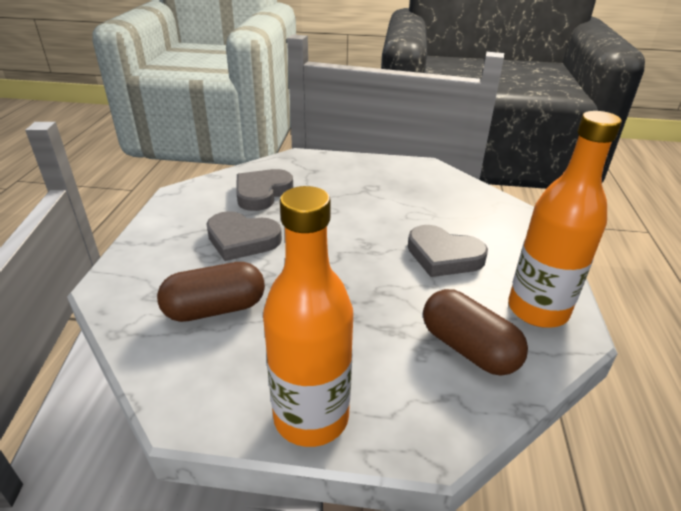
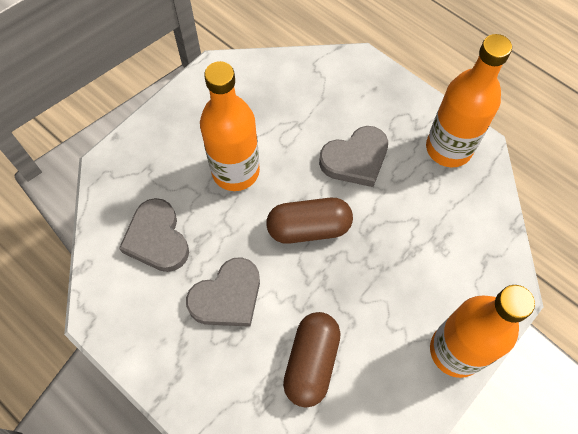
camera: 55 degrees left, 30 degrees up
brown capsule [423,289,528,376] -> brown capsule moved to [266,198,353,244]
none -> orange bottle [200,61,260,191]

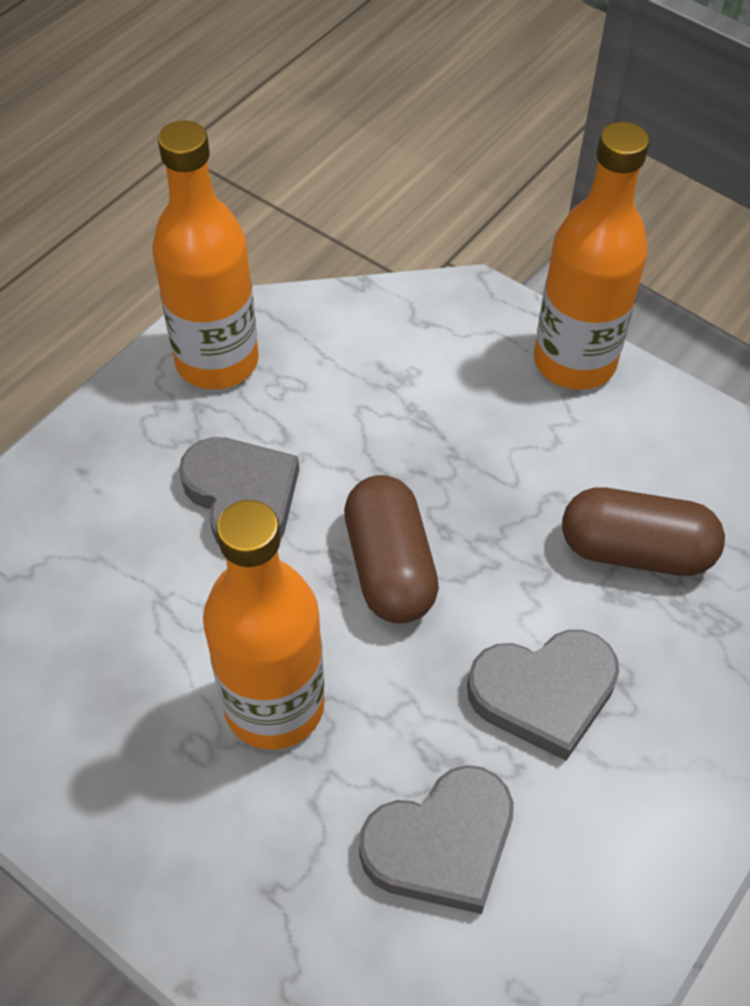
camera: 95 degrees left, 10 degrees down
grey heart [186,257,260,327] -> grey heart turned 120 degrees clockwise [467,630,619,761]

